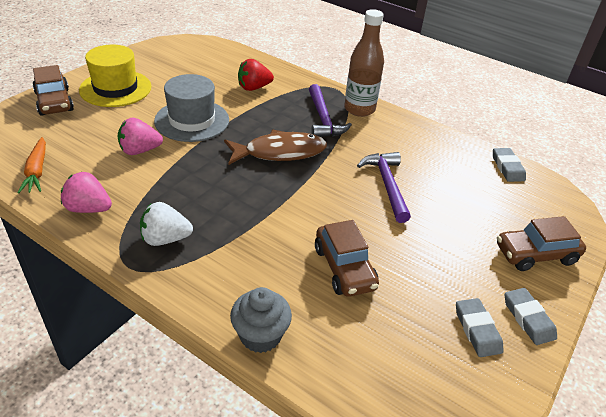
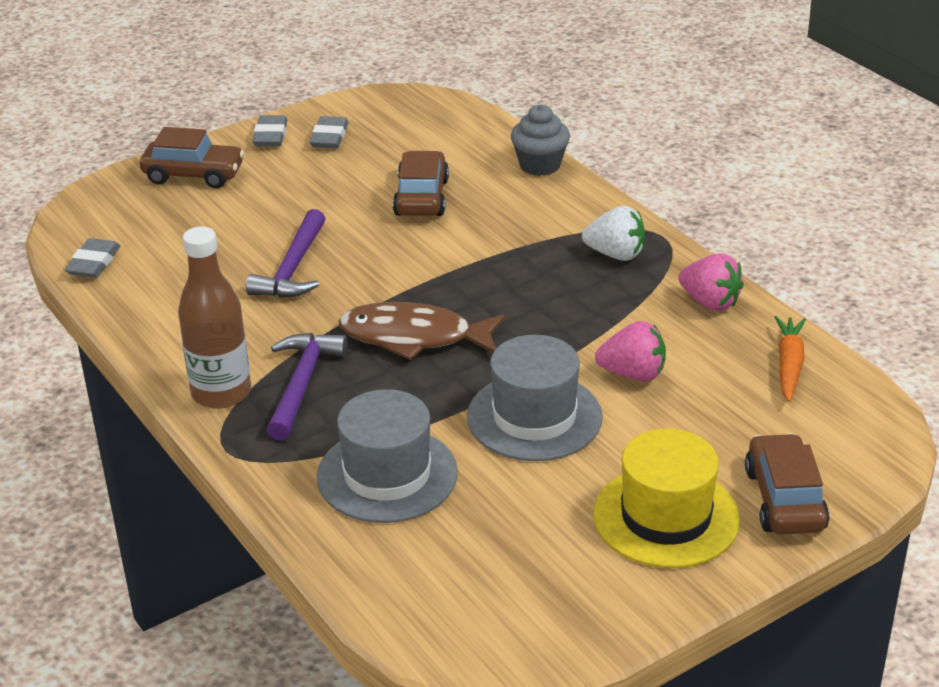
camera: 155 degrees left, 5 degrees down
red strawberry [238,59,274,91] -> grey hat [317,389,458,523]

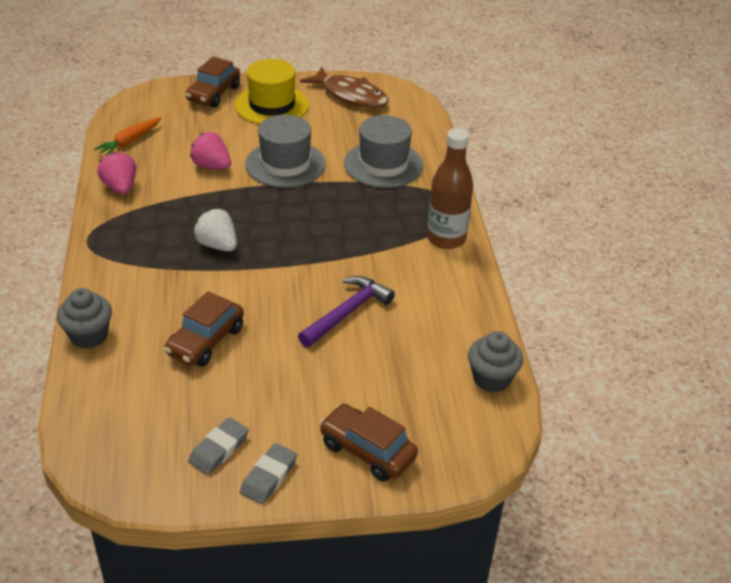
camera: 155 degrees left, 5 degrees up
grey eraser [65,238,120,278] -> grey cupcake [468,331,523,392]
purple hammer [267,333,348,441] -> none
brown fish [339,302,505,360] -> brown fish moved to [300,67,389,108]
white strawberry [582,206,645,261] -> white strawberry moved to [194,209,237,251]

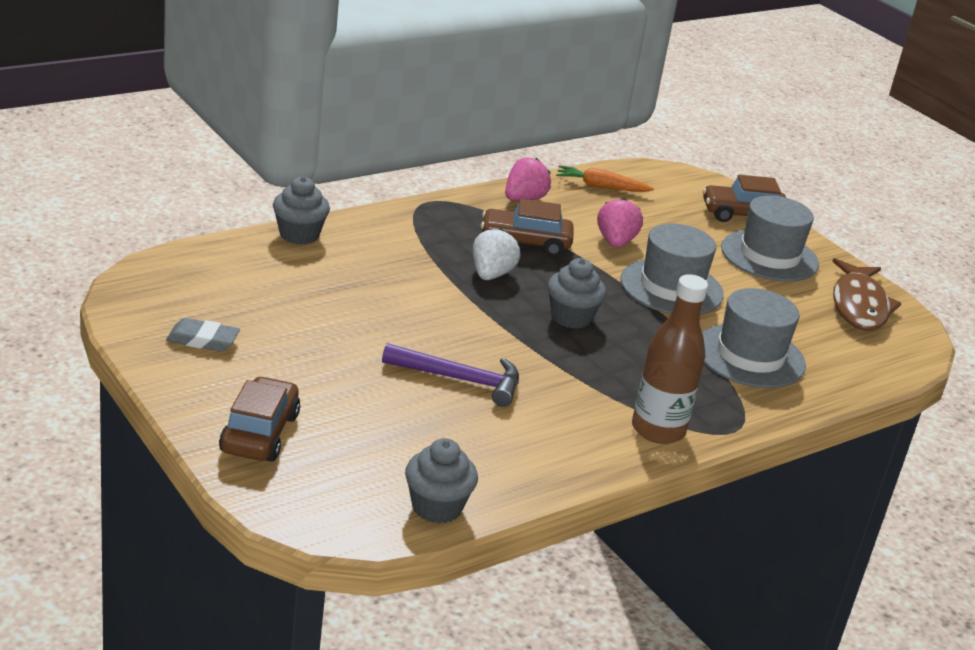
camera: 60 degrees right, 10 degrees down
brown car [164,291,244,367] -> brown car moved to [481,199,574,257]
yellow hat [235,59,309,124] -> grey hat [721,195,819,282]
grey eraser [240,443,297,504] -> none
none -> grey cupcake [548,258,606,329]

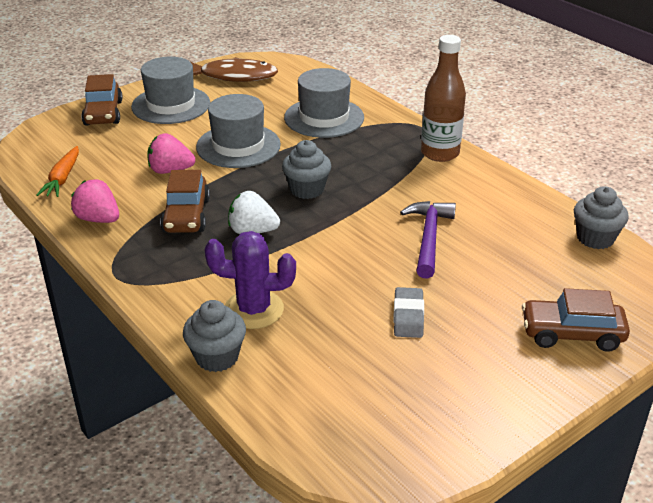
camera: 90 degrees left, 5 degrees up
grey eraser [166,318,240,352] -> grey eraser moved to [393,287,424,338]
none -> purple cactus [205,231,296,329]

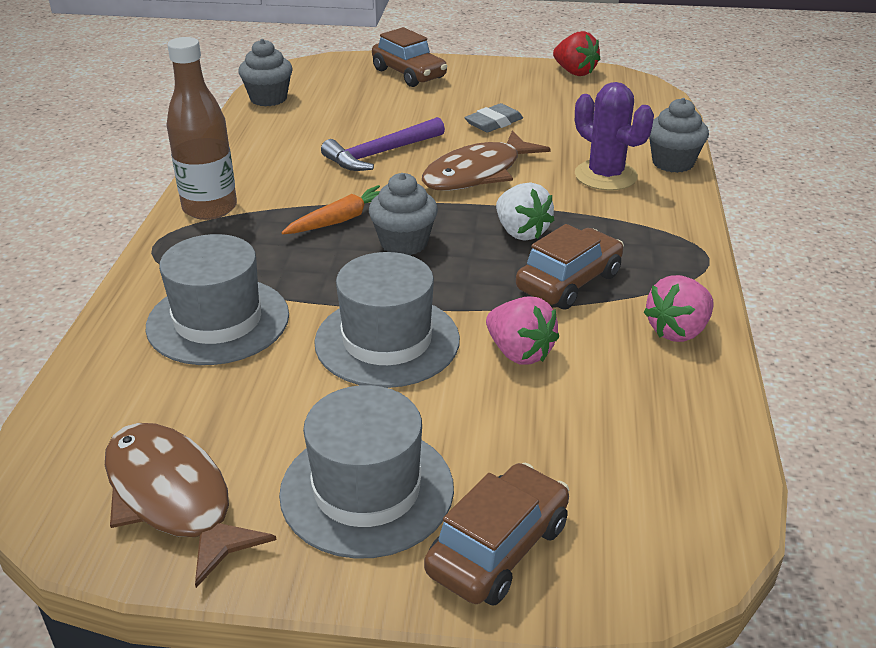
camera: 135 degrees left, 0 degrees up
orange carrot [36,146,79,197] -> orange carrot moved to [281,185,380,234]
pink strawberry [71,179,119,223] -> pink strawberry turned 60 degrees clockwise [644,275,714,342]
none -> brown fish [422,130,551,191]
none -> red strawberry [553,31,600,76]

